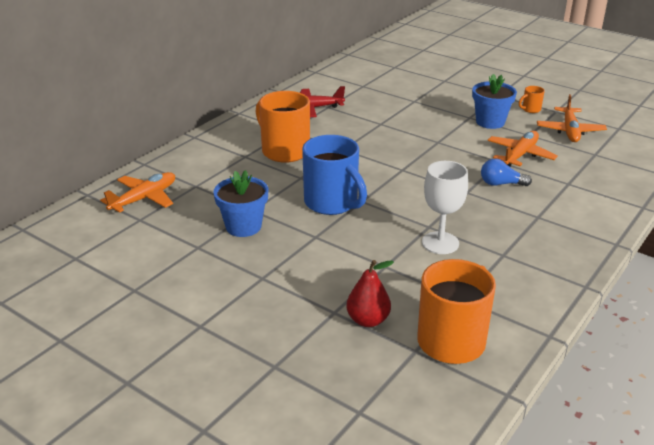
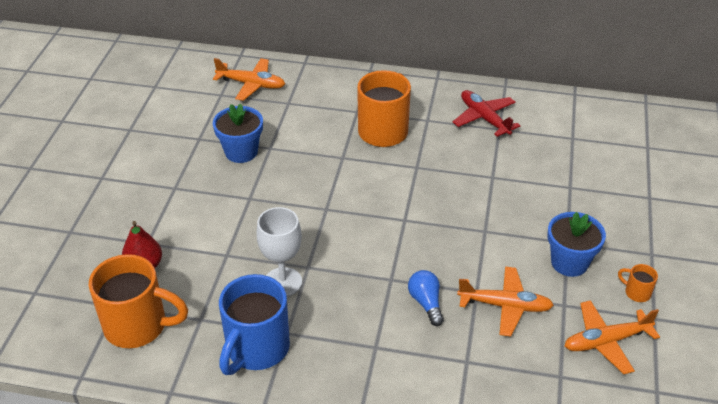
camera: 65 degrees right, 10 degrees up
blue mug [302,135,367,215] -> blue mug moved to [219,274,290,375]

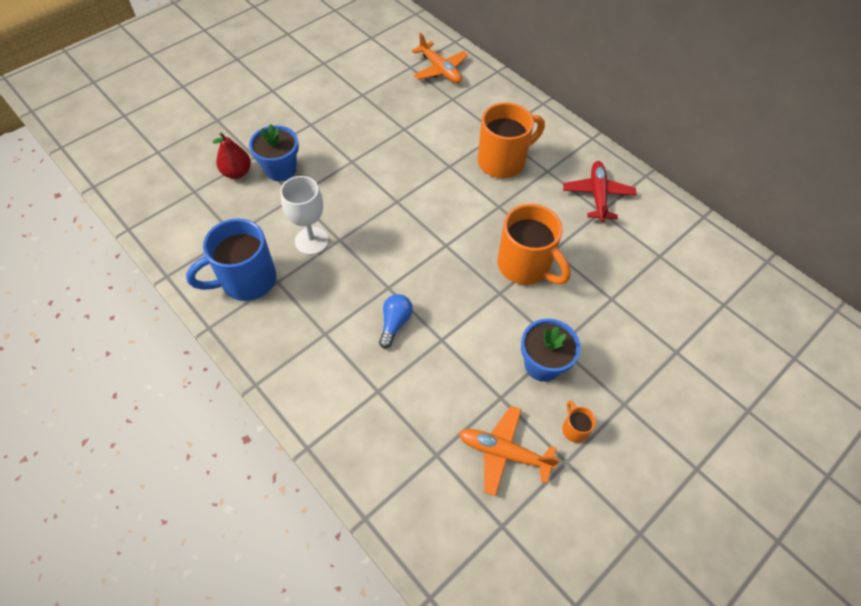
camera: 35 degrees right, 15 degrees up
orange mug [89,254,188,348] -> orange mug moved to [497,204,571,285]
blue flower pot [213,104,263,163] -> blue flower pot moved to [249,124,299,181]
orange plane [457,266,554,337] -> none

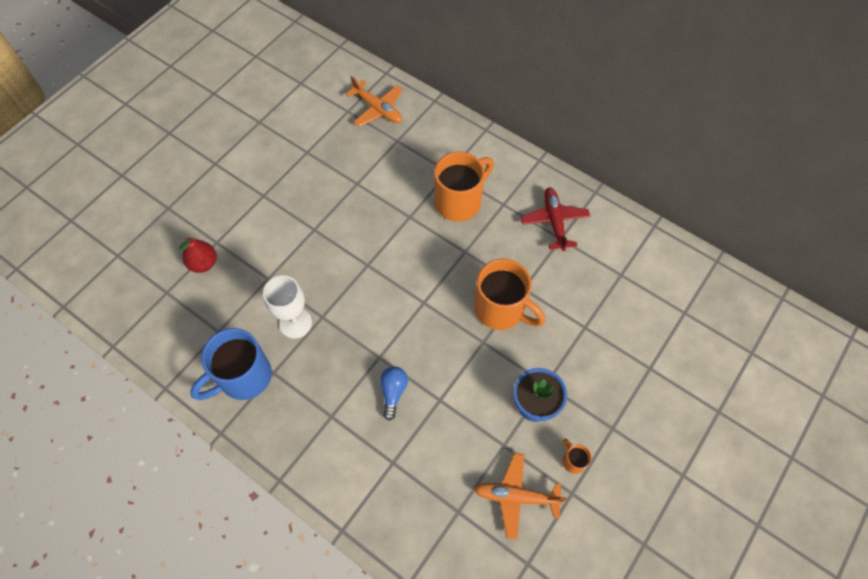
camera: 10 degrees left, 5 degrees up
blue flower pot [249,124,299,181] -> none

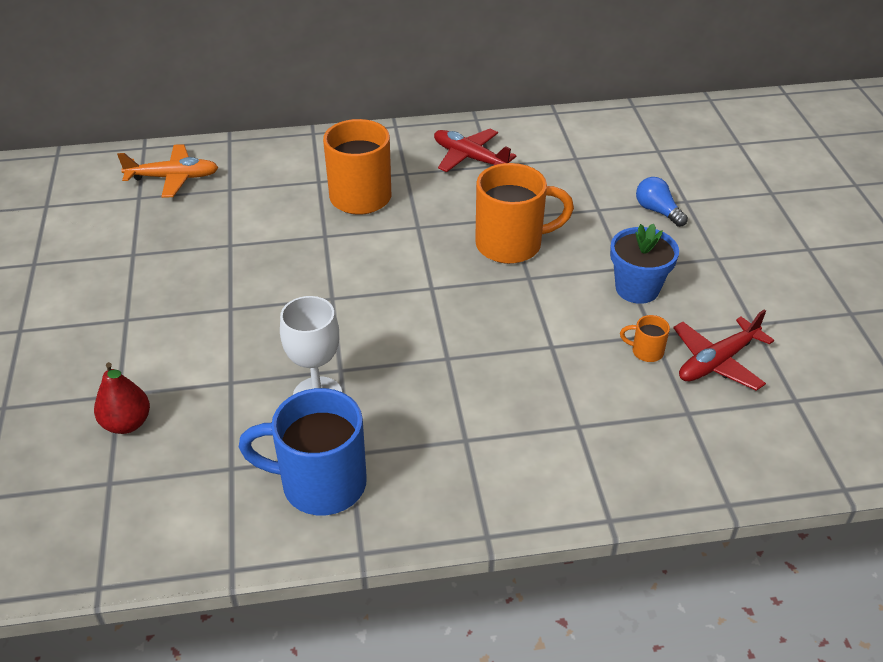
camera: 45 degrees left, 20 degrees down
blue mug [190,328,272,400] -> blue mug turned 90 degrees clockwise [239,388,367,515]
blue light bulb [380,366,408,421] -> blue light bulb moved to [636,177,688,227]
orange plane [474,453,567,540] -> red plane [673,309,774,391]
orange mug [563,439,592,474] -> orange mug moved to [620,315,670,362]

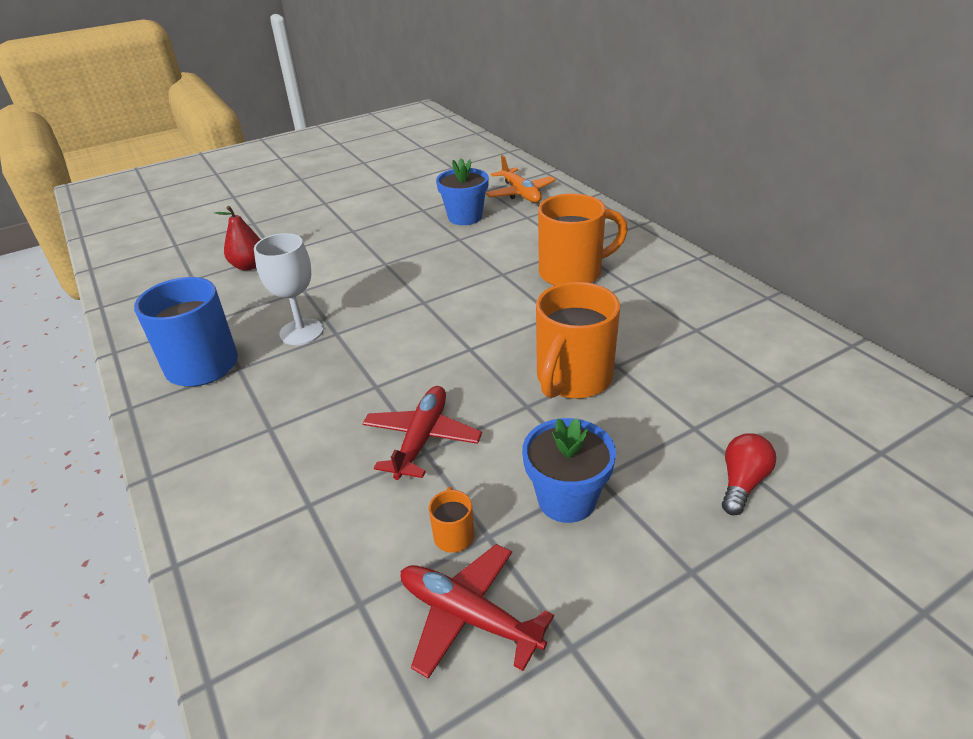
camera: 70 degrees right, 5 degrees down
red plane [434,129,517,172] -> red plane moved to [362,386,482,480]
orange mug [475,163,574,264] -> orange mug turned 60 degrees clockwise [536,282,620,399]
blue light bulb [636,177,688,227] -> red light bulb [722,433,776,515]
none -> blue flower pot [436,158,489,225]

